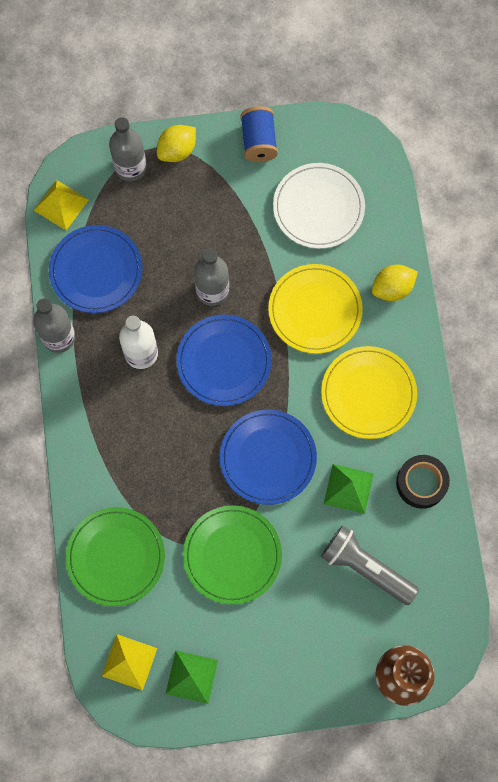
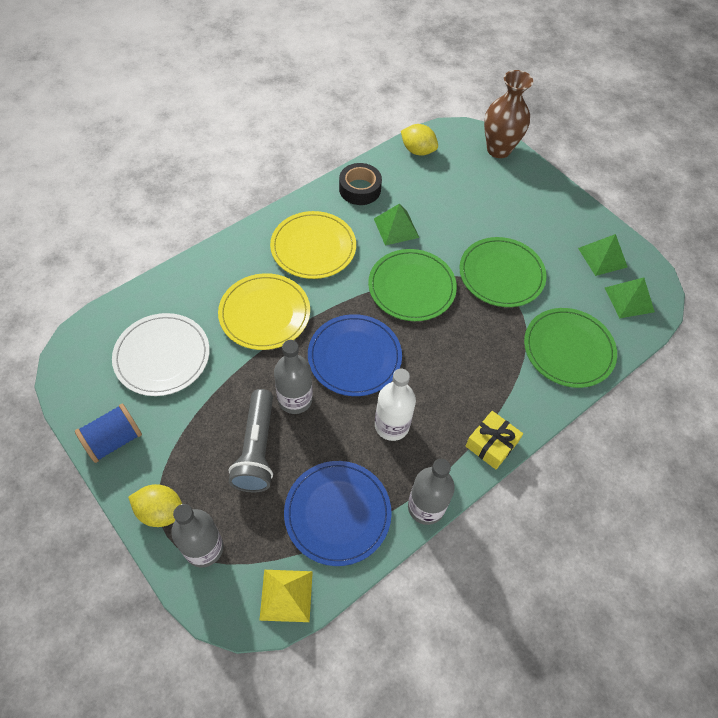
camera: 125 degrees left, 15 degrees down
yellow pyramid [102,634,157,691] -> green pyramid [605,277,655,318]
blue plate [220,410,317,505] -> green plate [368,249,457,321]
grey flashlight [321,526,419,605] -> grey flashlight moved to [229,389,273,492]
yellow lemon [372,265,418,301] -> yellow lemon moved to [401,124,438,156]
none -> yellow gift [466,411,523,469]

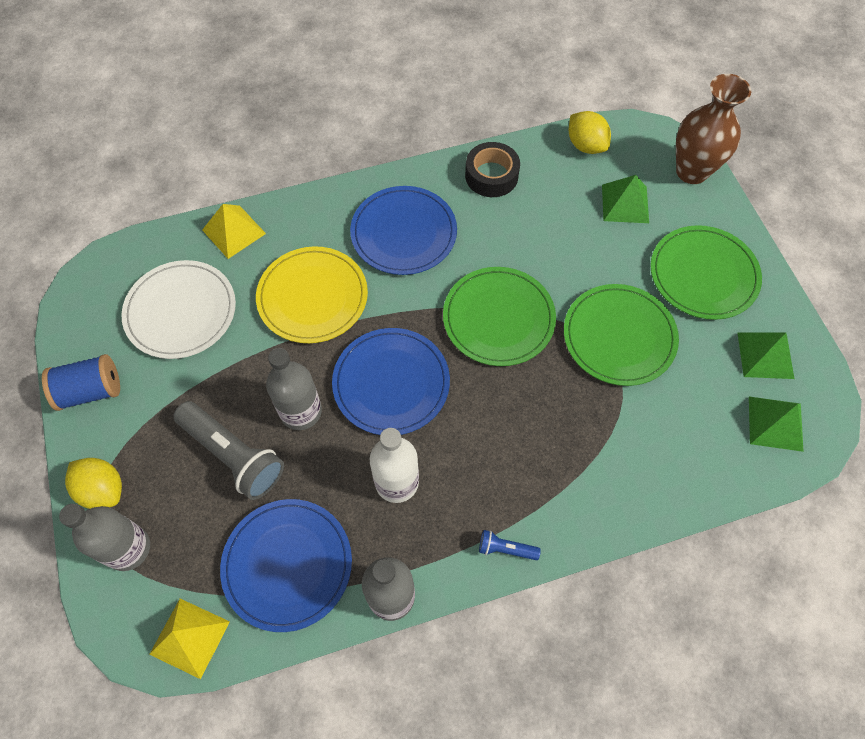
camera: 25 degrees right, 5 degrees up
grey flashlight [229,389,273,492] -> grey flashlight turned 75 degrees counterclockwise [173,401,284,500]
yellow plate [270,211,356,279] -> blue plate [350,186,457,275]
green pyramid [374,203,419,246] -> green pyramid moved to [602,175,649,223]
yellow gift [466,411,523,469] -> blue flashlight [479,530,541,560]
green plate [524,308,617,388] -> green plate moved to [650,225,762,320]
none -> yellow pyramid [202,204,266,259]

